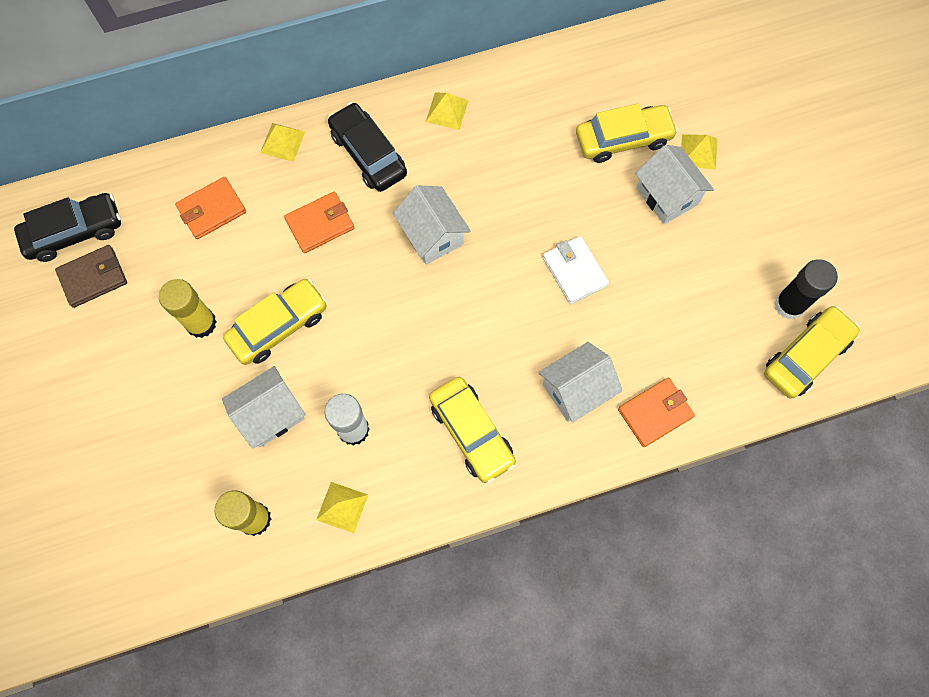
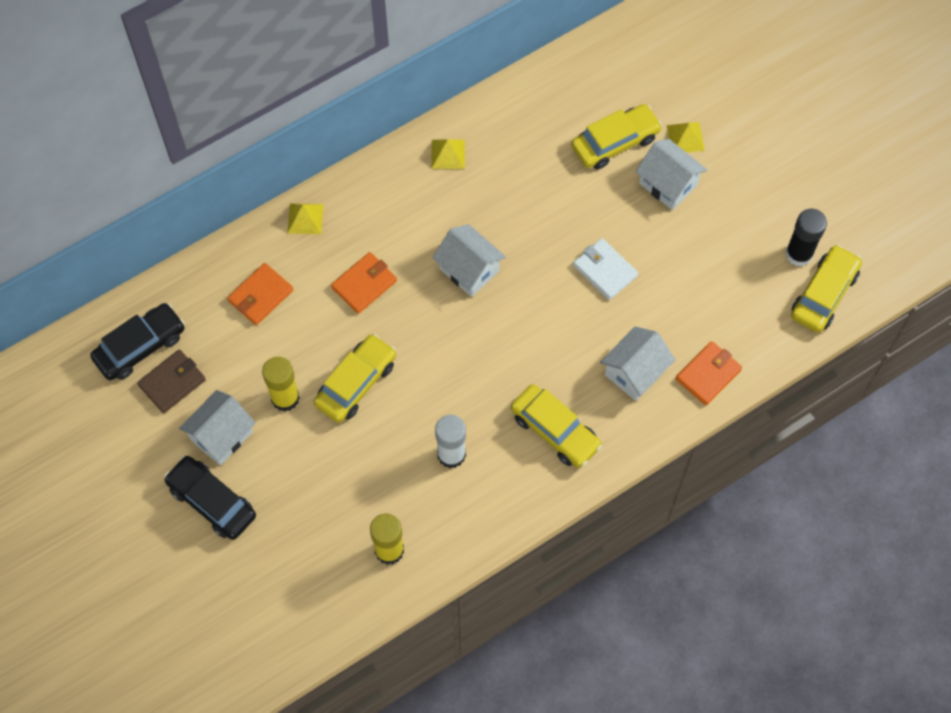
camera: 15 degrees left, 5 degrees down
white house [222,366,306,449] -> white house moved to [179,390,256,465]
yellow pyramid [316,482,368,533] -> none
black car [328,102,407,192] -> black car moved to [164,456,256,540]

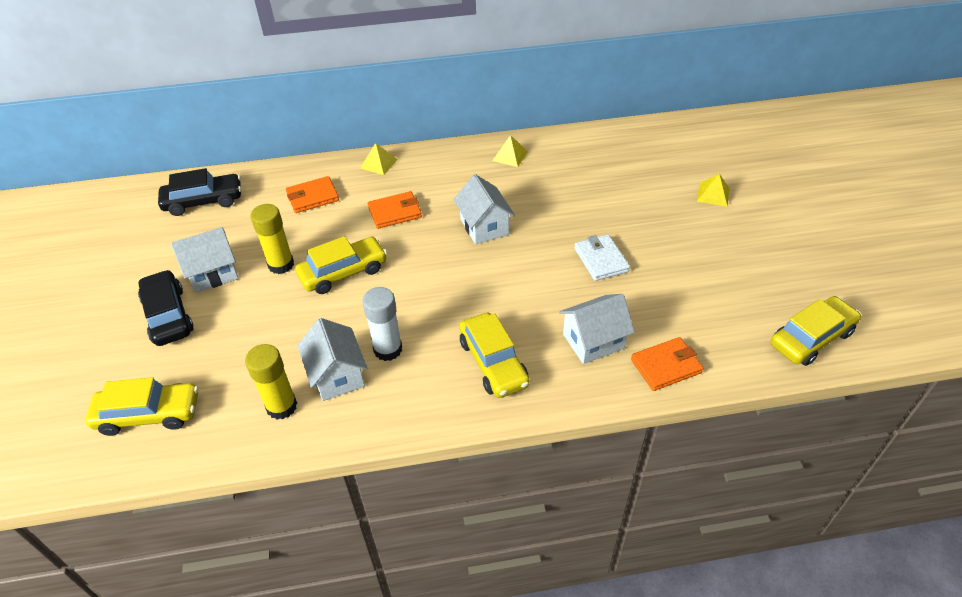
camera: 25 degrees right, 20 degrees down
brown wallet [137,349,206,413] -> none
yellow car [571,104,662,170] -> yellow car moved to [86,377,198,436]
white house [635,139,707,210] -> white house moved to [297,318,367,401]
black glue stick [785,209,827,267] -> none

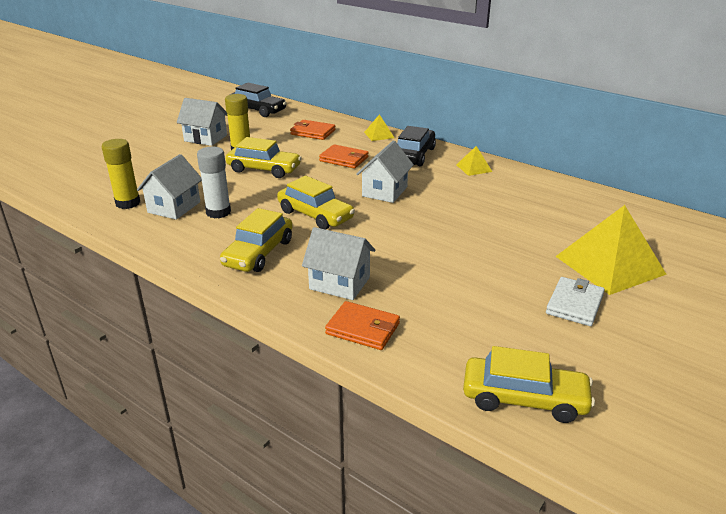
camera: 45 degrees right, 15 degrees down
yellow car [86,377,198,436] -> yellow car moved to [277,176,355,230]
black car [138,270,194,346] -> black car moved to [397,126,436,166]
white wallet [574,234,630,281] -> white wallet moved to [546,277,605,326]
yellow pyramid [697,174,729,207] -> yellow pyramid [555,205,667,295], size x2.17

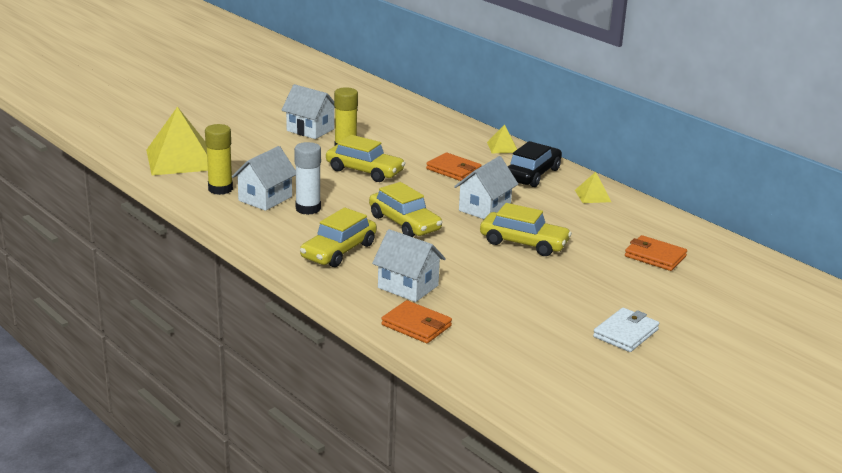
camera: 10 degrees right, 5 degrees down
black car [230,83,286,117] -> none
orange wallet [290,120,335,140] -> orange wallet moved to [625,235,687,271]
yellow car [463,346,595,423] -> yellow car moved to [480,203,572,256]
yellow pyramid [555,205,667,295] -> yellow pyramid moved to [146,107,208,175]

